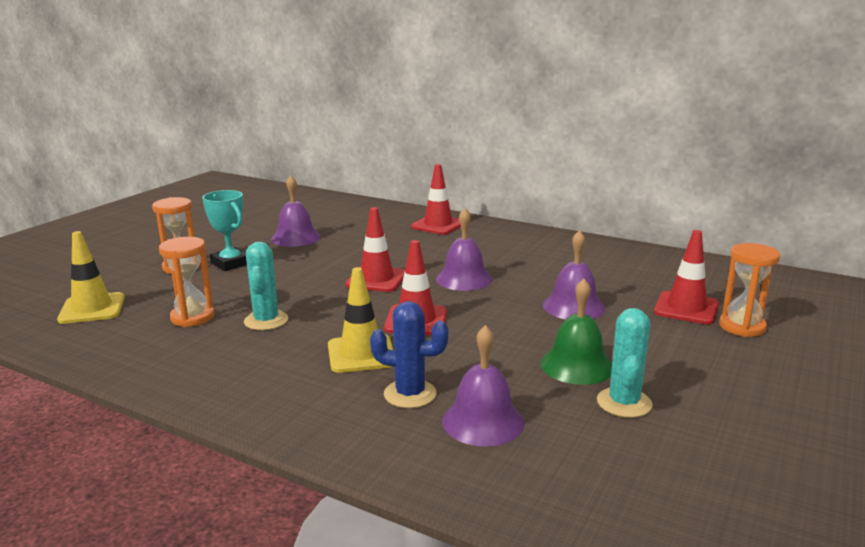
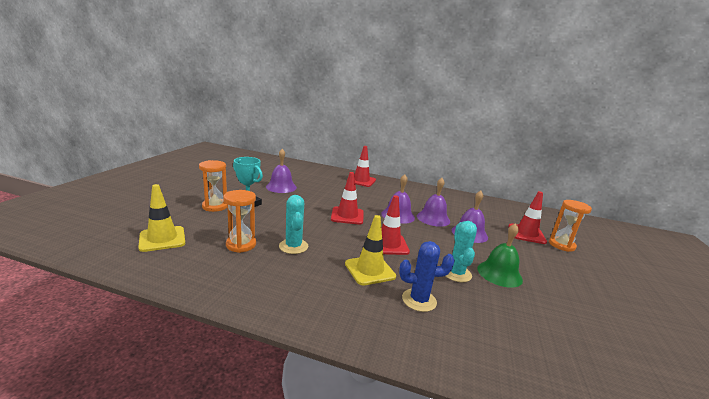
camera: 15 degrees left, 0 degrees up
purple bell [442,325,524,447] -> purple bell moved to [417,178,450,227]
turquoise cactus [597,308,653,418] -> turquoise cactus moved to [445,221,477,282]

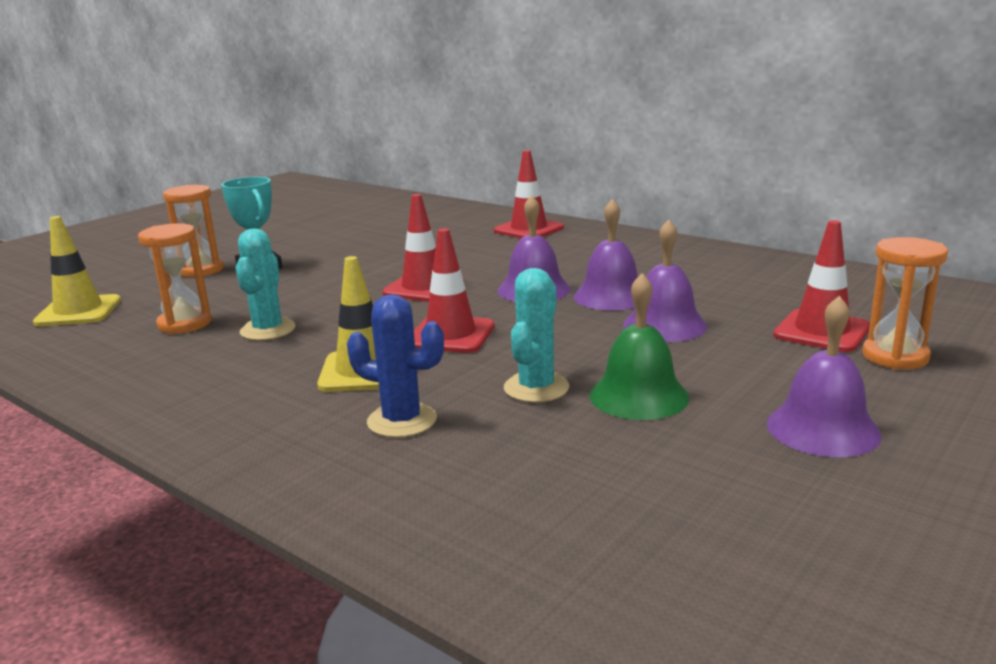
camera: 25 degrees right, 0 degrees up
purple bell [266,149,297,193] -> purple bell moved to [767,296,882,457]

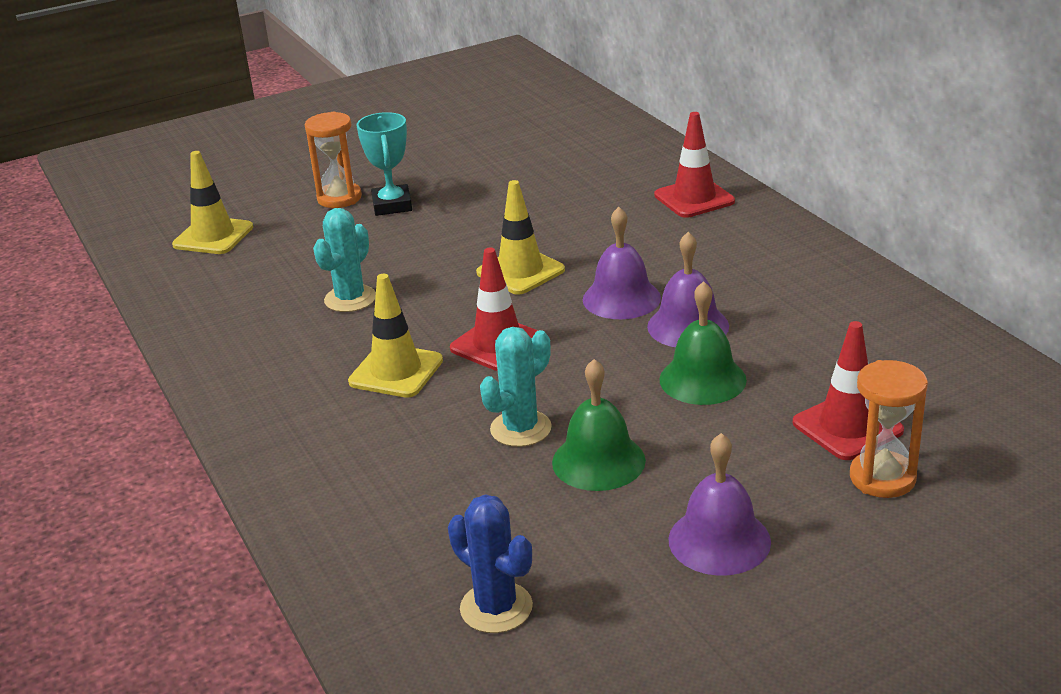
camera: 25 degrees right, 10 degrees up
orange hourglass [138,223,212,334] -> none
blue cactus [347,294,444,438] -> blue cactus moved to [448,494,533,633]
red traffic cone [382,194,464,302] -> yellow traffic cone [476,180,565,295]
purple bell [623,220,707,342] -> green bell [660,281,747,405]

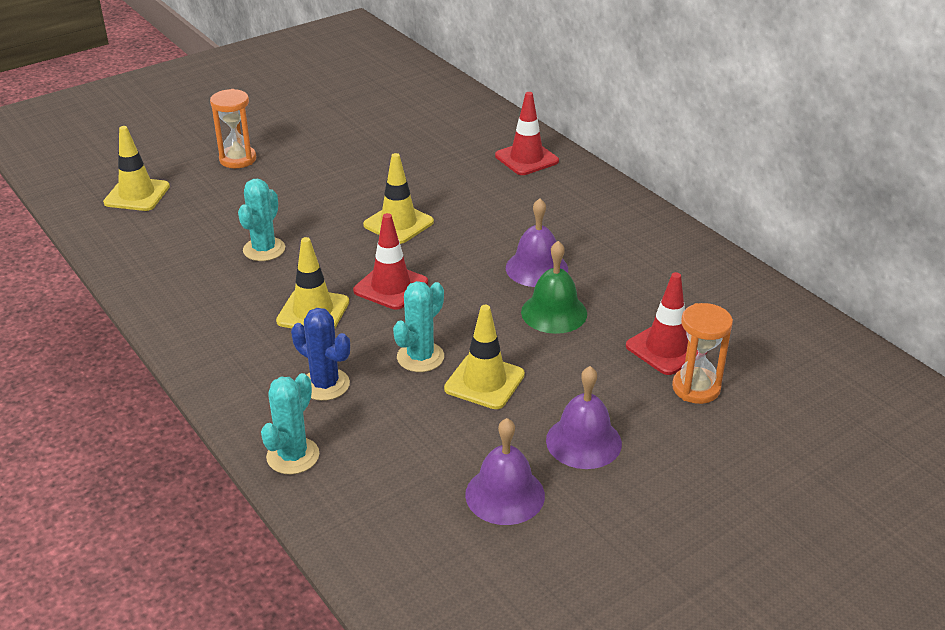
camera: 10 degrees left, 5 degrees up
turquoise trophy [356,112,412,216] -> none
blue cactus [448,494,533,633] -> blue cactus moved to [291,308,350,401]
green bell [552,359,646,491] -> yellow traffic cone [444,305,525,409]
purple bell [583,207,661,319] -> purple bell moved to [465,418,545,525]
none -> turquoise cactus [261,373,319,474]

